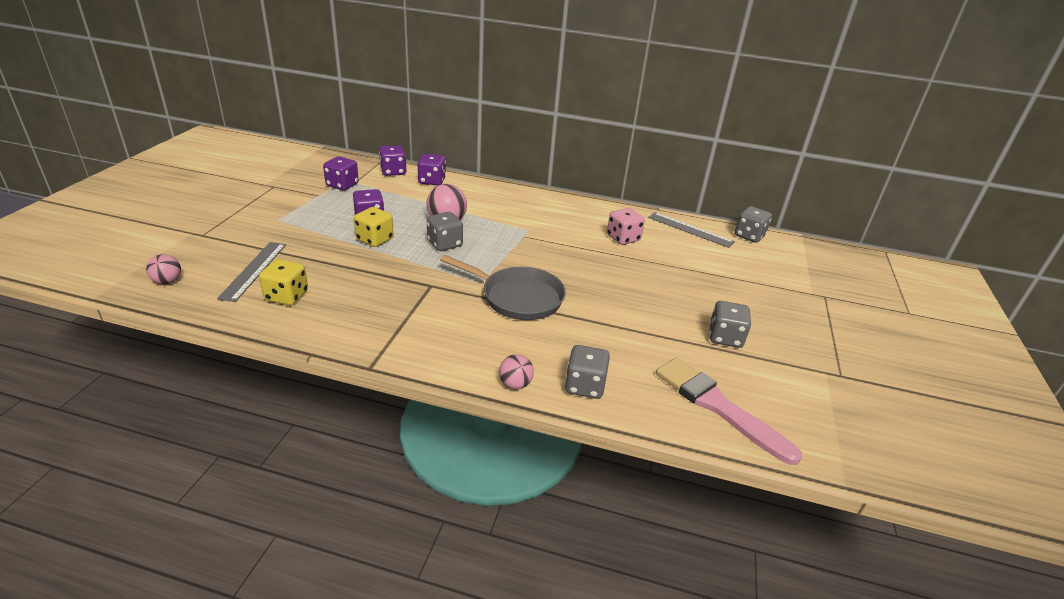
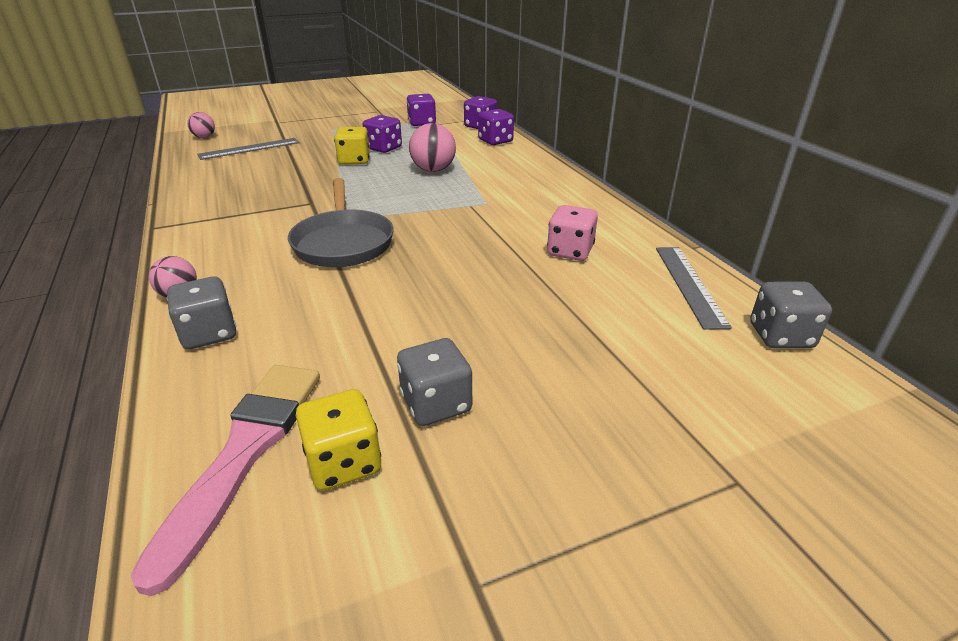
camera: 55 degrees right, 0 degrees up
yellow dice [259,259,308,305] -> yellow dice moved to [296,389,381,490]
grey dice [427,212,463,251] -> none

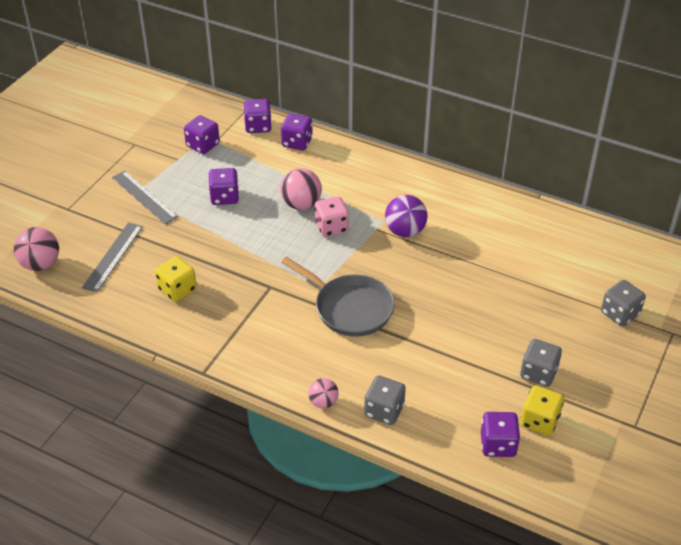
camera: 40 degrees left, 10 degrees up
pink brush [131,365,320,596] -> purple dice [481,412,520,457]
pink ball [188,112,215,138] -> pink ball [14,227,59,271], size x1.63
yellow dice [334,127,370,165] -> yellow dice moved to [155,256,197,302]
pink dice [547,205,598,261] -> pink dice moved to [315,197,349,237]
grey ruler [656,247,732,330] -> grey ruler moved to [112,171,178,224]
grey dice [750,281,832,348] -> grey dice moved to [601,280,646,326]
none -> purple ball [385,195,428,237]

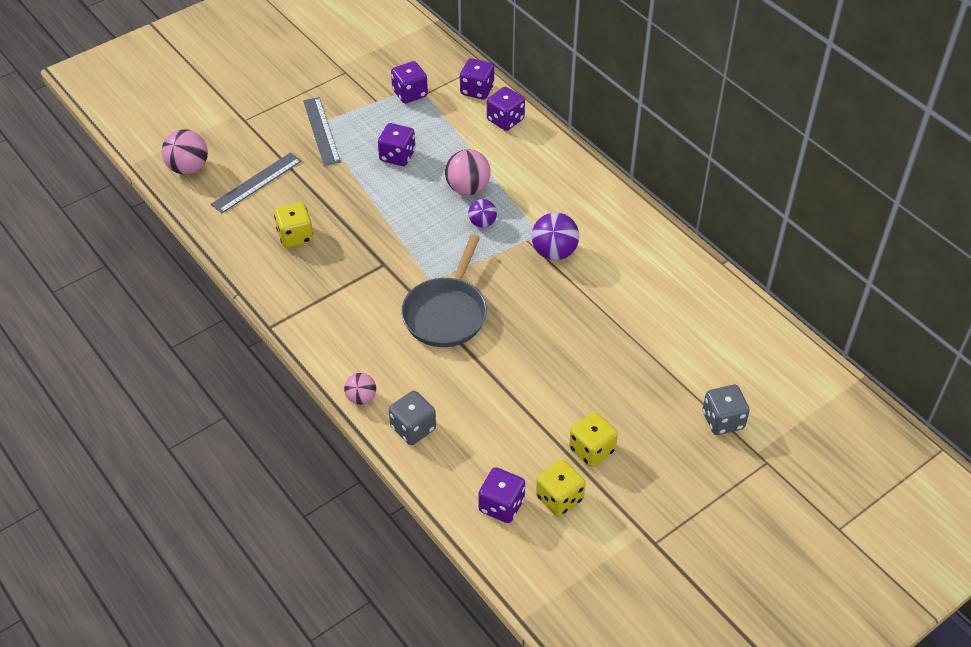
camera: 25 degrees right, 5 degrees up
grey pan [281,256,395,337] -> grey pan turned 45 degrees clockwise [401,235,487,347]
pink dice [315,197,349,237] -> purple ball [468,199,497,228]
grey dice [520,339,562,387] -> yellow dice [569,412,618,467]

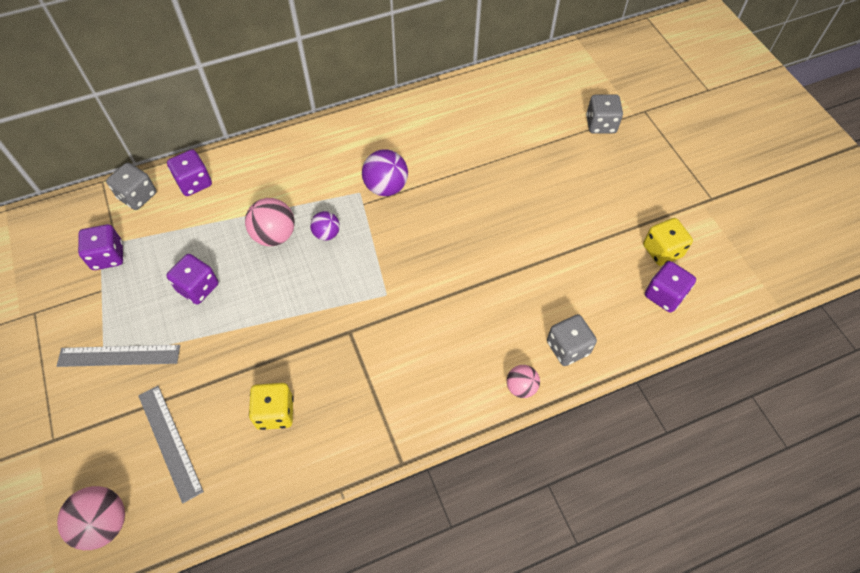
camera: 75 degrees left, 10 degrees up
grey pan [401,235,487,347] -> none
purple dice [460,58,494,100] -> grey dice [106,163,157,210]
yellow dice [569,412,618,467] -> none

